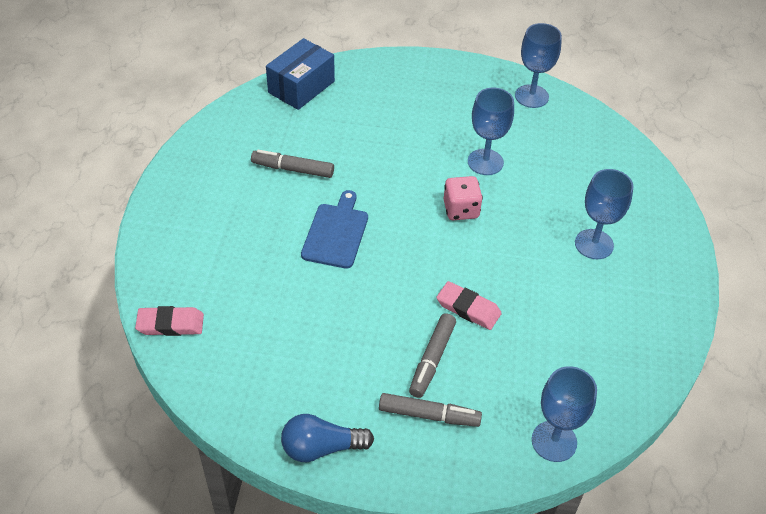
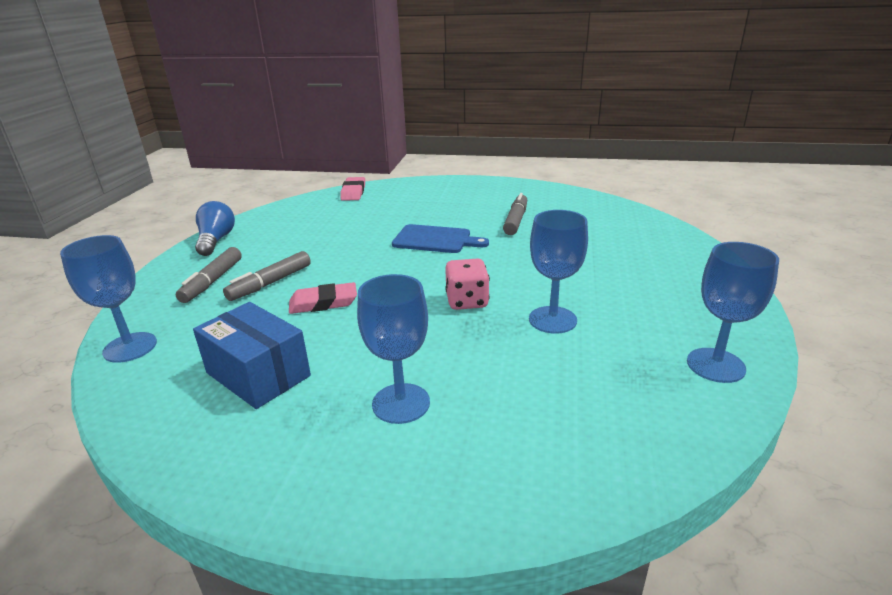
camera: 95 degrees right, 20 degrees down
blue box [266,38,335,110] -> blue box moved to [193,302,311,409]
grey marker [409,313,456,398] -> grey marker turned 75 degrees counterclockwise [223,251,311,301]
pink eraser [436,281,502,330] -> pink eraser turned 45 degrees clockwise [289,282,357,314]

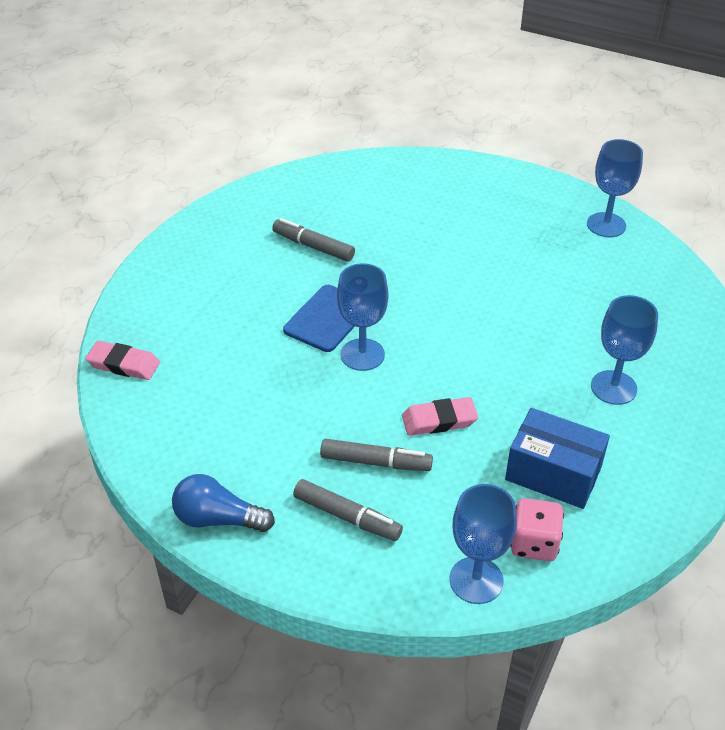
camera: 75 degrees left, 15 degrees up
blue box [193,302,311,409] -> blue box turned 60 degrees clockwise [505,408,610,509]
grey marker [223,251,311,301] -> grey marker turned 45 degrees counterclockwise [320,439,433,471]
pink eraser [289,282,357,314] -> pink eraser turned 75 degrees clockwise [402,397,478,436]
pink dice [445,258,490,310] -> pink dice moved to [511,498,564,561]
blue goblet [529,210,588,334] -> blue goblet moved to [337,263,389,371]

